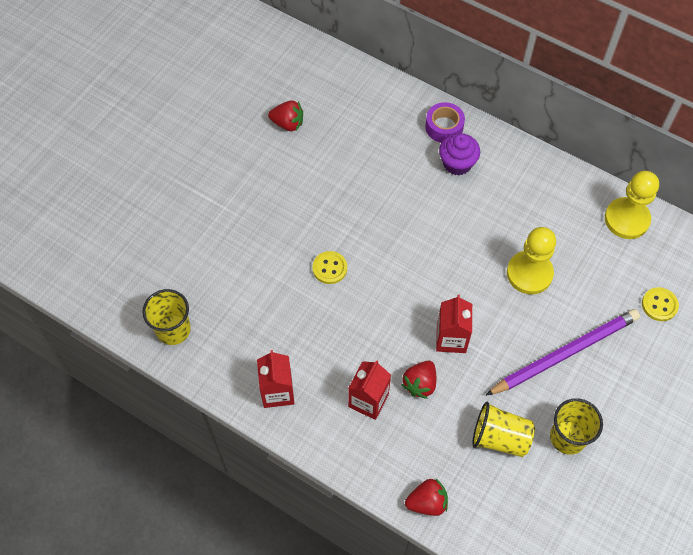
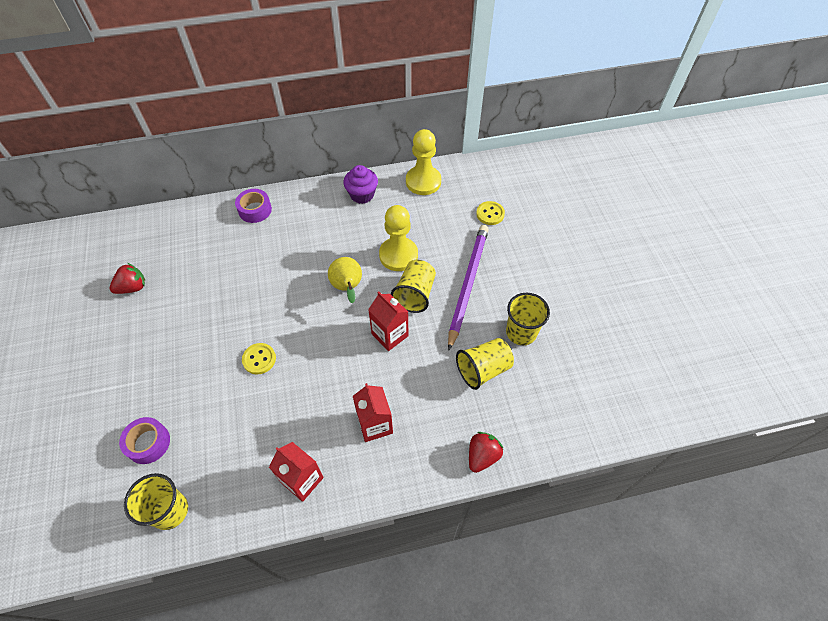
camera: 45 degrees left, 5 degrees down
red strawberry [401,361,436,399] -> none
purple cupcake [439,133,480,175] -> purple cupcake moved to [343,165,378,204]
none -> purple tape [119,417,170,464]
none -> yellow pear [328,257,362,303]
none -> yellow cup [391,260,436,313]

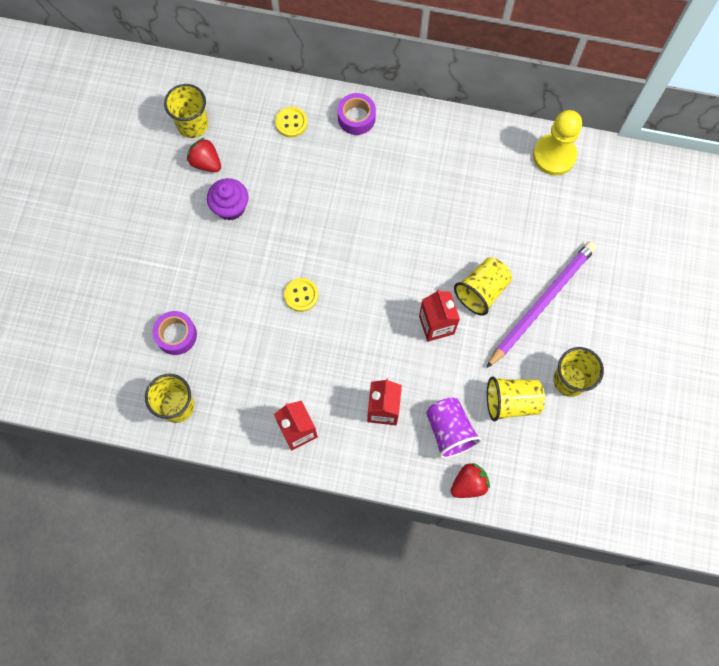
camera: 25 degrees right, 15 degrees up
red strawberry [110,263,145,294] -> red strawberry turned 135 degrees counterclockwise [187,138,221,172]
yellow pear [328,257,362,303] -> none
purple cupcake [343,165,378,204] -> purple cupcake moved to [207,178,249,220]
yellow pawn [379,205,418,271] -> none
yellow button [476,201,505,225] -> yellow button moved to [275,106,308,137]
none -> yellow cup [164,84,208,138]
none -> purple cup [426,397,482,458]

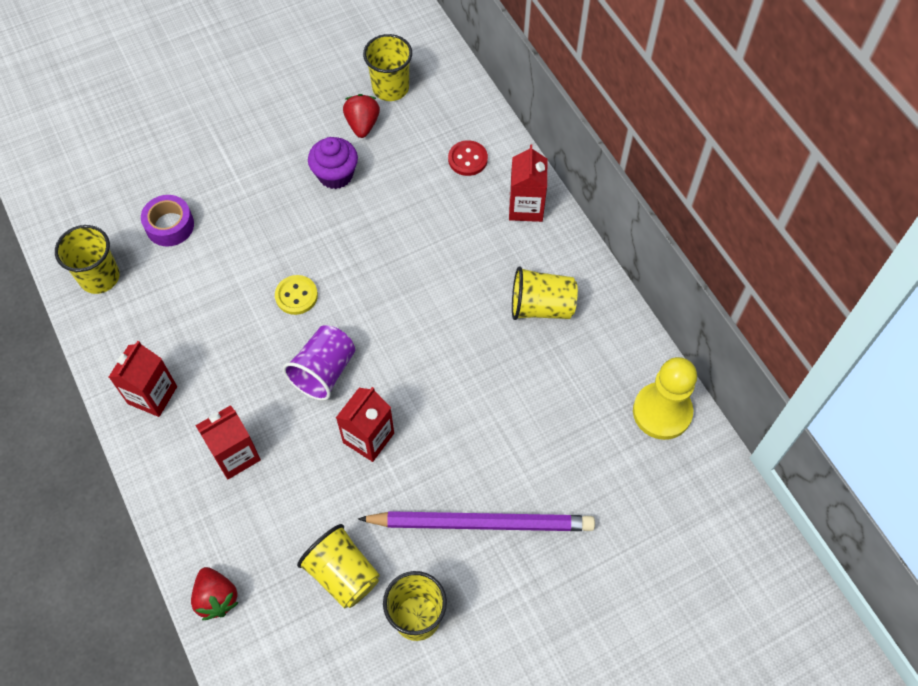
camera: 50 degrees right, 10 degrees down
yellow button [275,106,308,137] -> red button [448,140,488,176]
purple tape [338,93,376,135] -> red carton [509,145,547,222]
purple cup [426,397,482,458] -> purple cup moved to [283,325,355,401]
red strawberry [451,463,490,498] -> red strawberry turned 45 degrees clockwise [191,567,239,620]
yellow cup [454,257,512,316] -> yellow cup moved to [512,266,578,320]

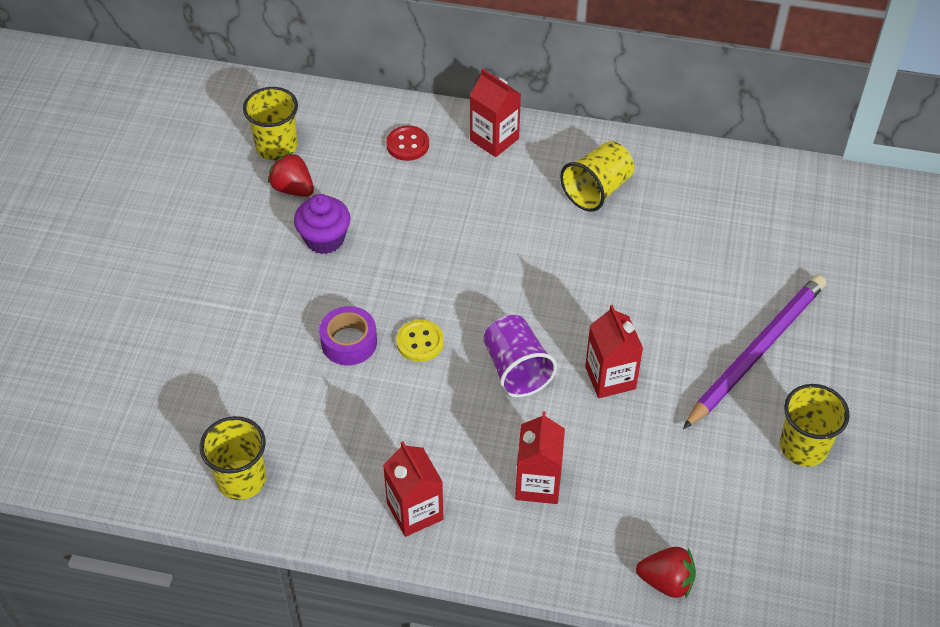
camera: 50 degrees left, 10 degrees down
purple tape [141,195,194,247] -> purple tape moved to [319,306,377,365]
yellow cup [297,524,380,608] -> none
yellow pawn [633,357,697,440] -> none

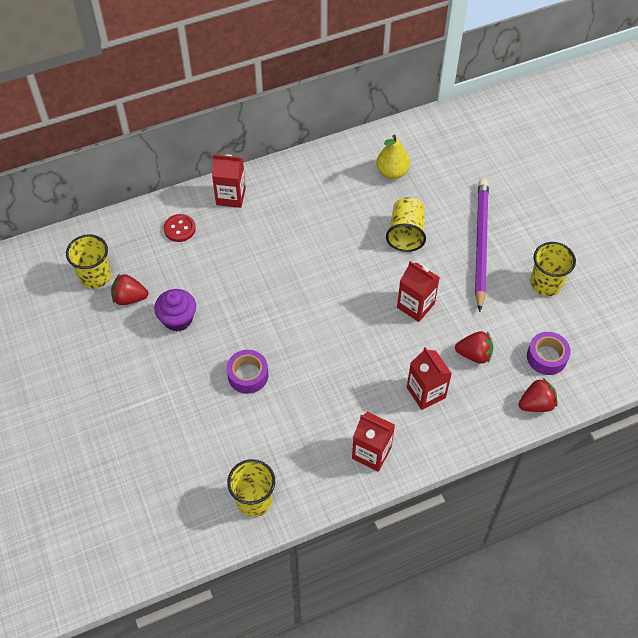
camera: 35 degrees left, 5 degrees up
yellow button [396,320,444,362] -> none
purple cup [483,315,557,397] -> none
yellow cup [560,141,634,212] -> yellow cup moved to [386,197,426,252]
none -> yellow pear [376,135,410,179]
none -> red strawberry [455,331,493,364]
none -> purple tape [527,332,571,375]

